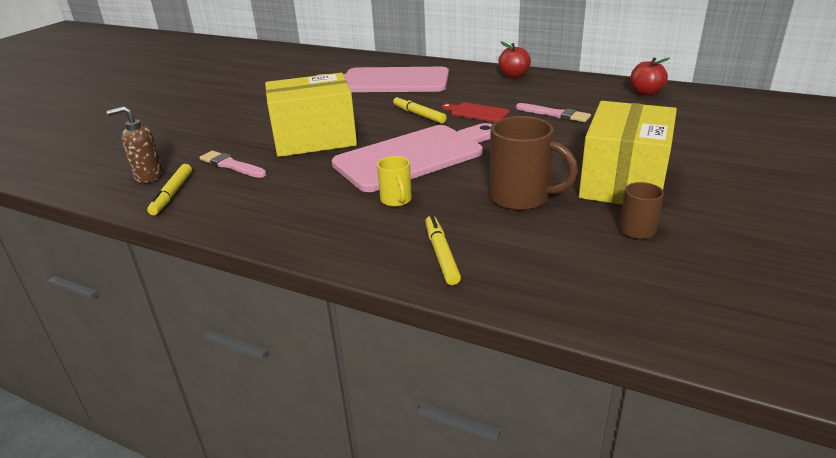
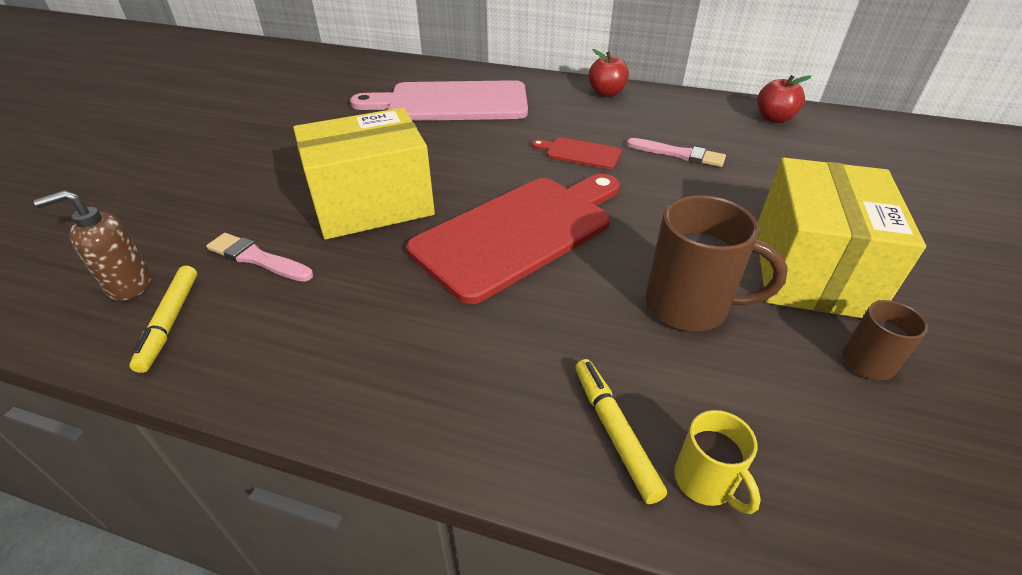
camera: 10 degrees left, 10 degrees up
pink cutting board [332,123,492,192] -> red cutting board [407,174,620,304]
yellow mug [377,156,412,207] -> yellow mug moved to [674,410,761,514]
yellow marker [393,96,447,124] -> none

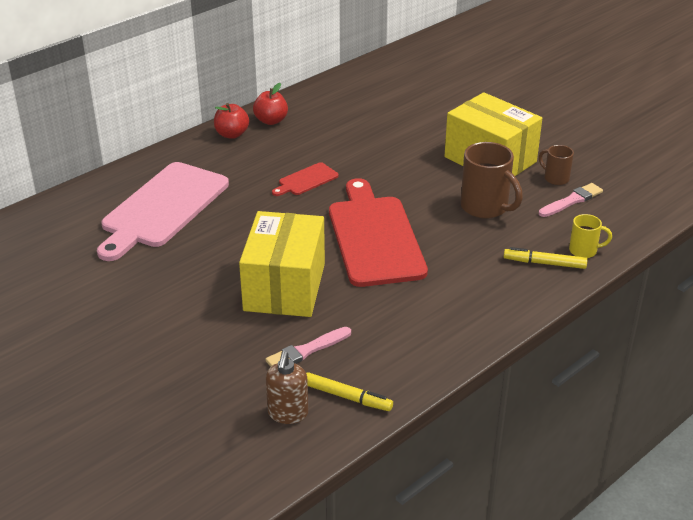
camera: 60 degrees left, 5 degrees down
pink brush [626,138,726,167] -> pink brush moved to [539,183,603,217]
brown mug [645,195,788,331] -> brown mug turned 90 degrees clockwise [461,142,523,219]
red apple [757,75,812,123] -> red apple moved to [253,83,288,125]

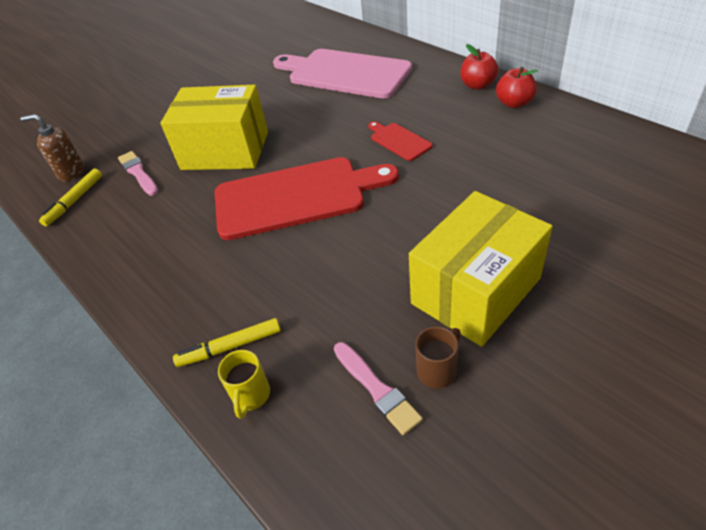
camera: 95 degrees right, 10 degrees up
brown mug [461,142,523,219] -> none
yellow marker [504,247,587,269] -> yellow marker turned 120 degrees counterclockwise [173,318,281,367]

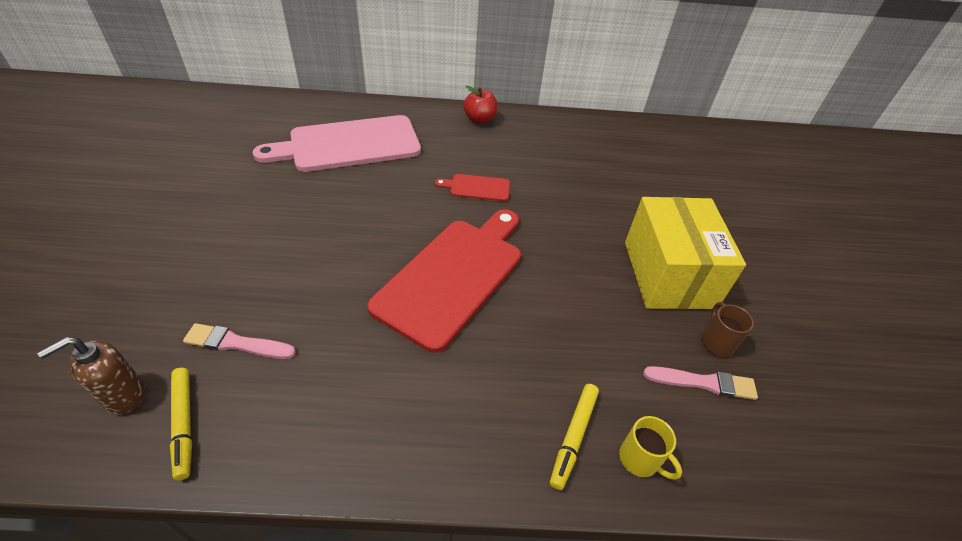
camera: 55 degrees left, 0 degrees up
yellow box [160,85,268,170] -> none
red apple [496,67,538,108] -> none

